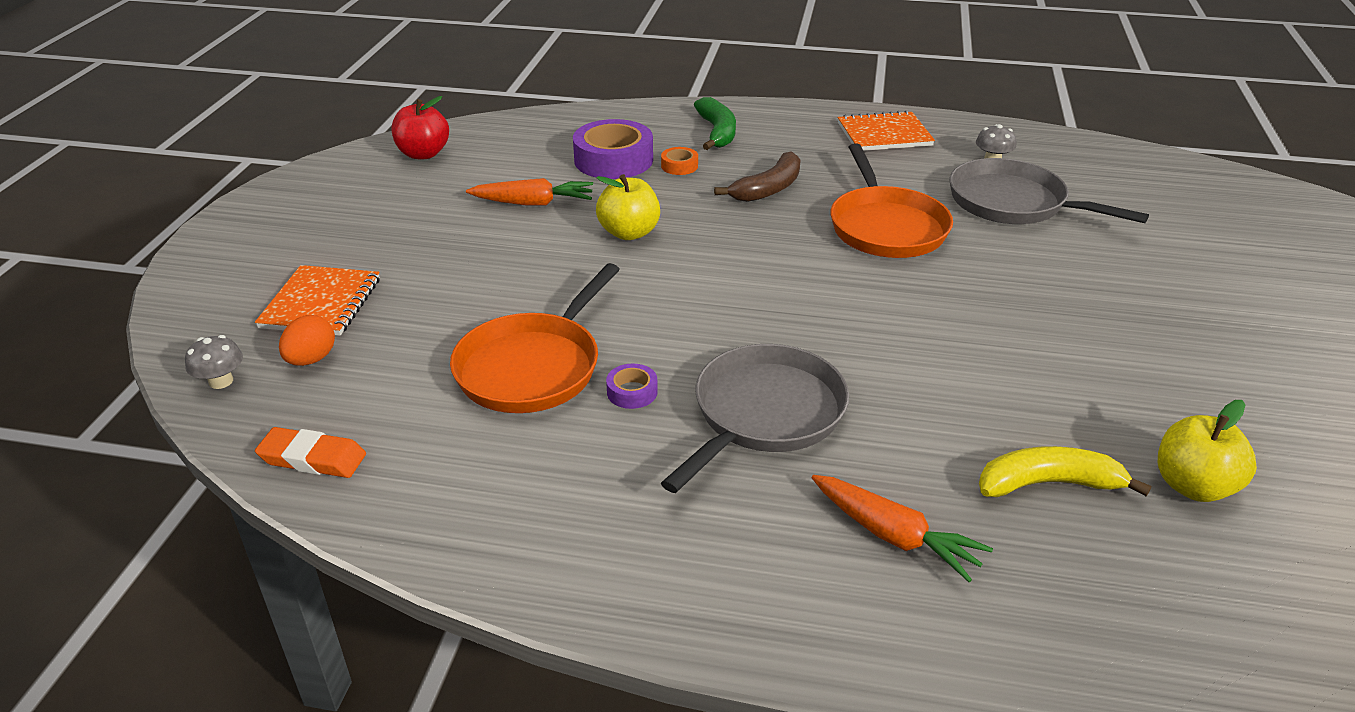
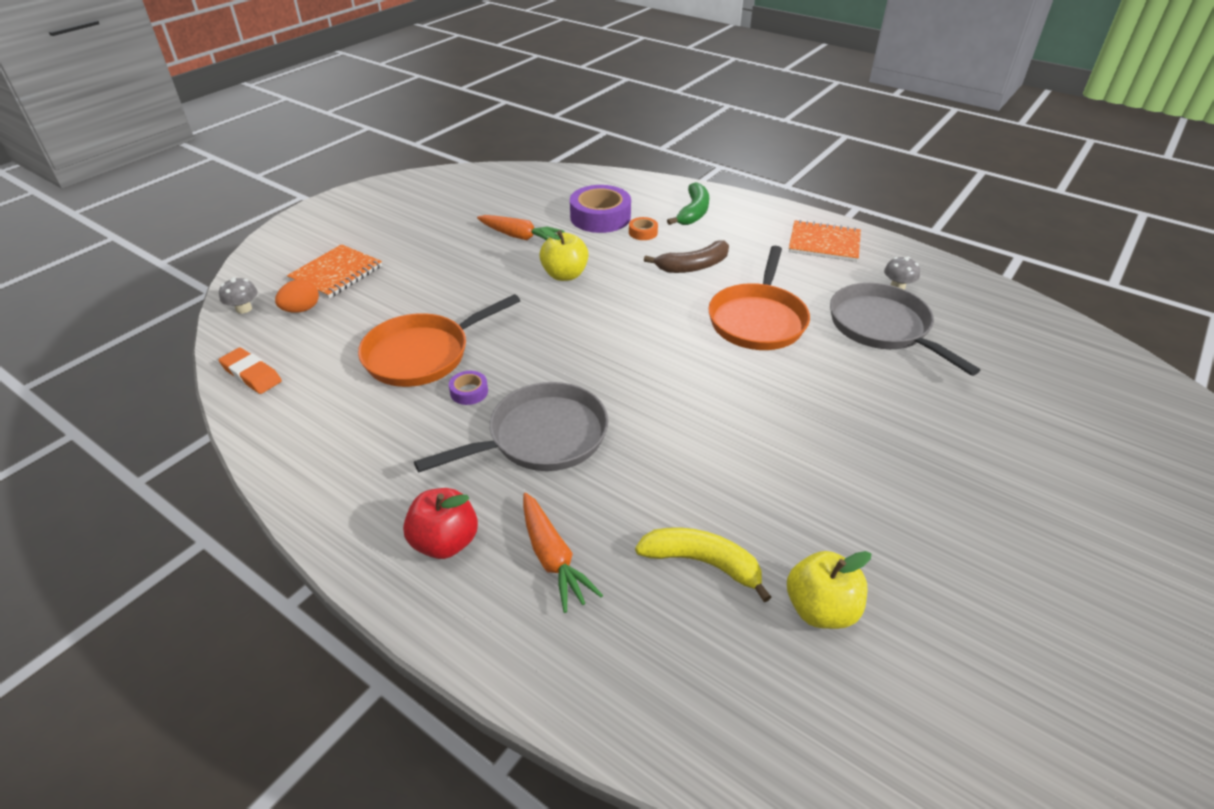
camera: 25 degrees right, 5 degrees up
red apple [392,96,449,159] -> red apple moved to [403,488,478,559]

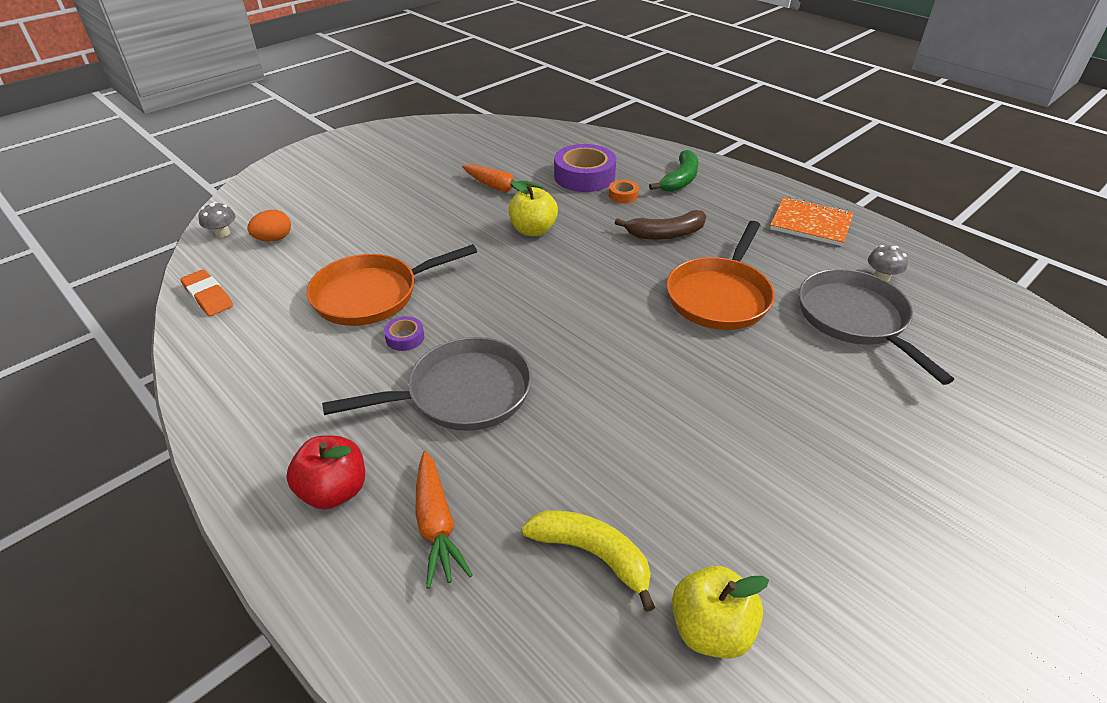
camera: 10 degrees right, 0 degrees up
orange notebook [287,244,382,298] -> none

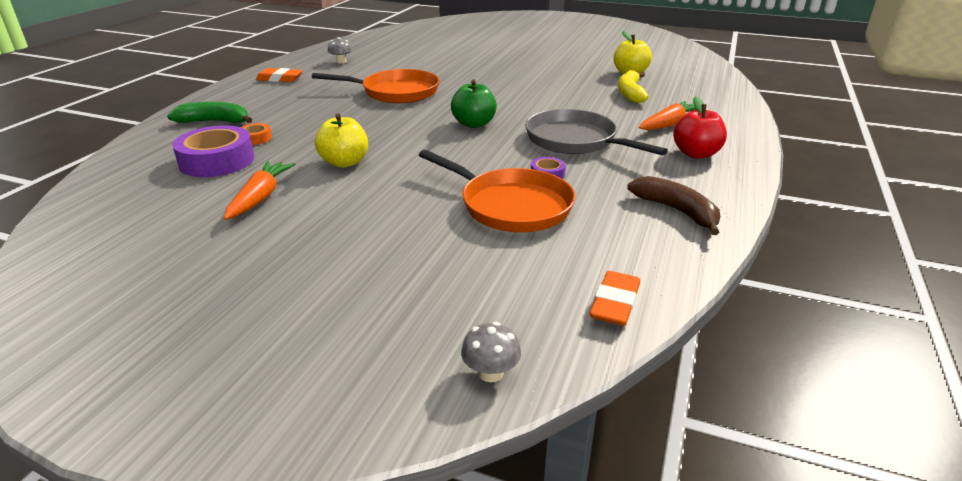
camera: 115 degrees left, 10 degrees down
orange egg [247,210,291,242] -> none
brown banana [615,210,706,240] -> brown banana moved to [627,176,720,235]
orange notebook [770,197,853,246] -> orange eraser [255,68,303,82]
grey pan [799,269,954,385] -> none
none -> green apple [451,80,497,128]

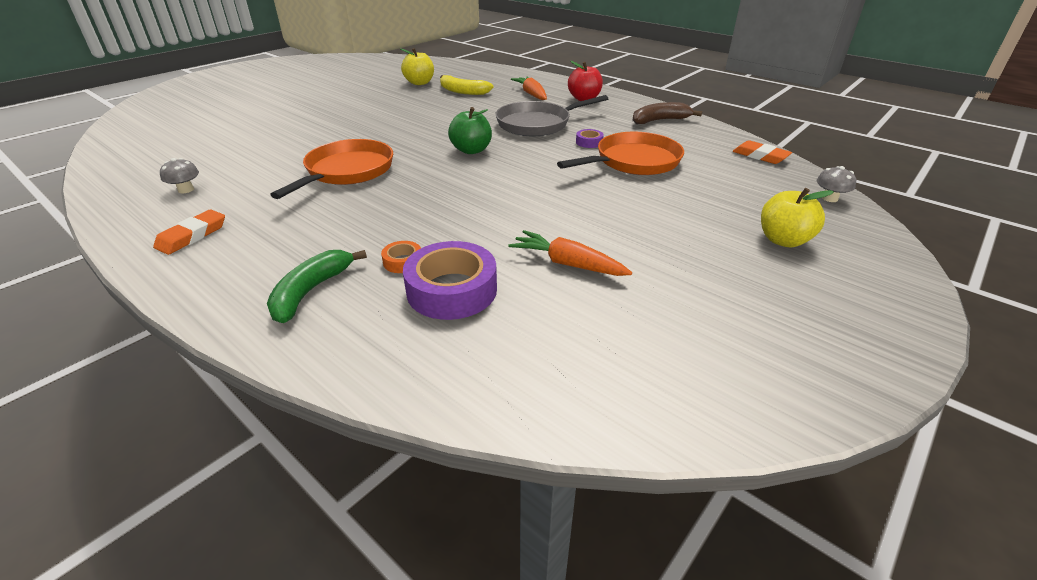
camera: 70 degrees left, 5 degrees up
yellow apple [315,114,368,168] -> yellow apple moved to [761,188,834,247]

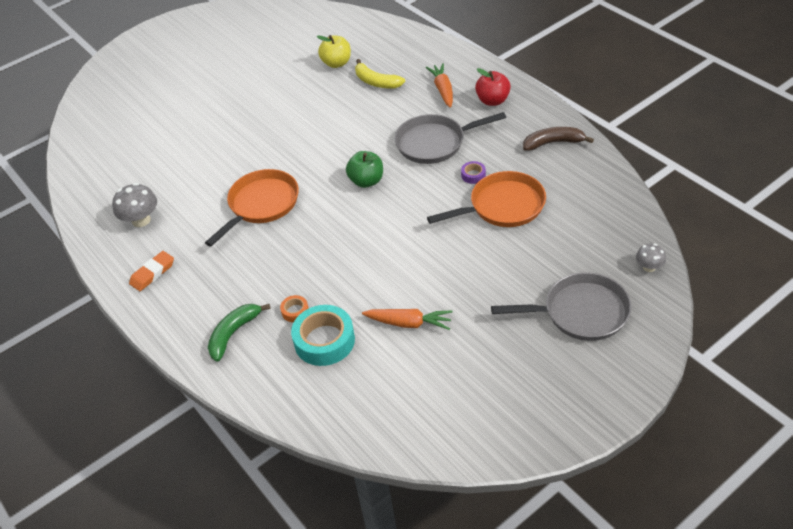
camera: 15 degrees right, 10 degrees up
grey mushroom [160,158,199,193] -> grey mushroom [112,183,157,227], size x1.67
purple tape [403,241,497,320] -> turquoise tape [291,305,355,366]
orange carrot [508,230,632,276] -> orange carrot turned 150 degrees clockwise [362,309,452,330]
orange eraser [732,140,792,164] -> none
yellow apple [761,188,834,247] -> grey pan [491,272,632,341]

